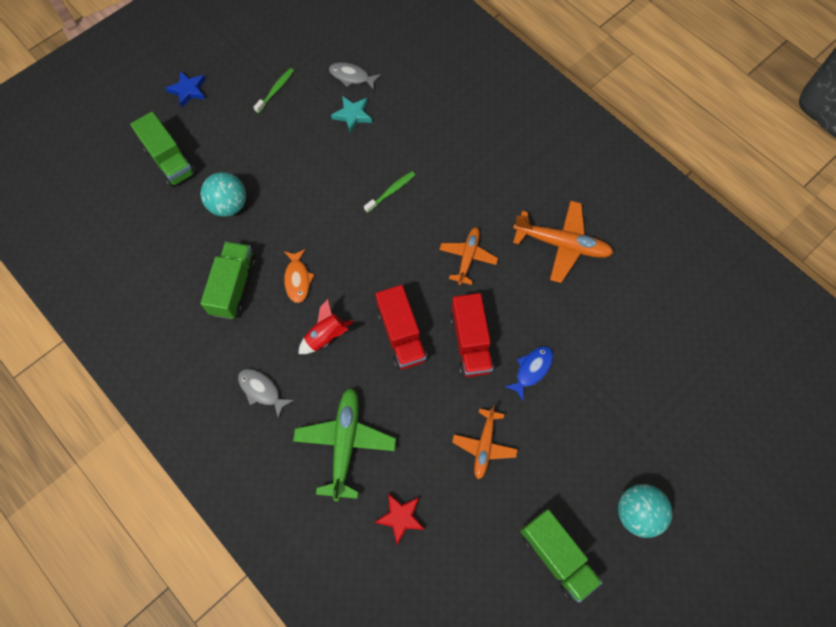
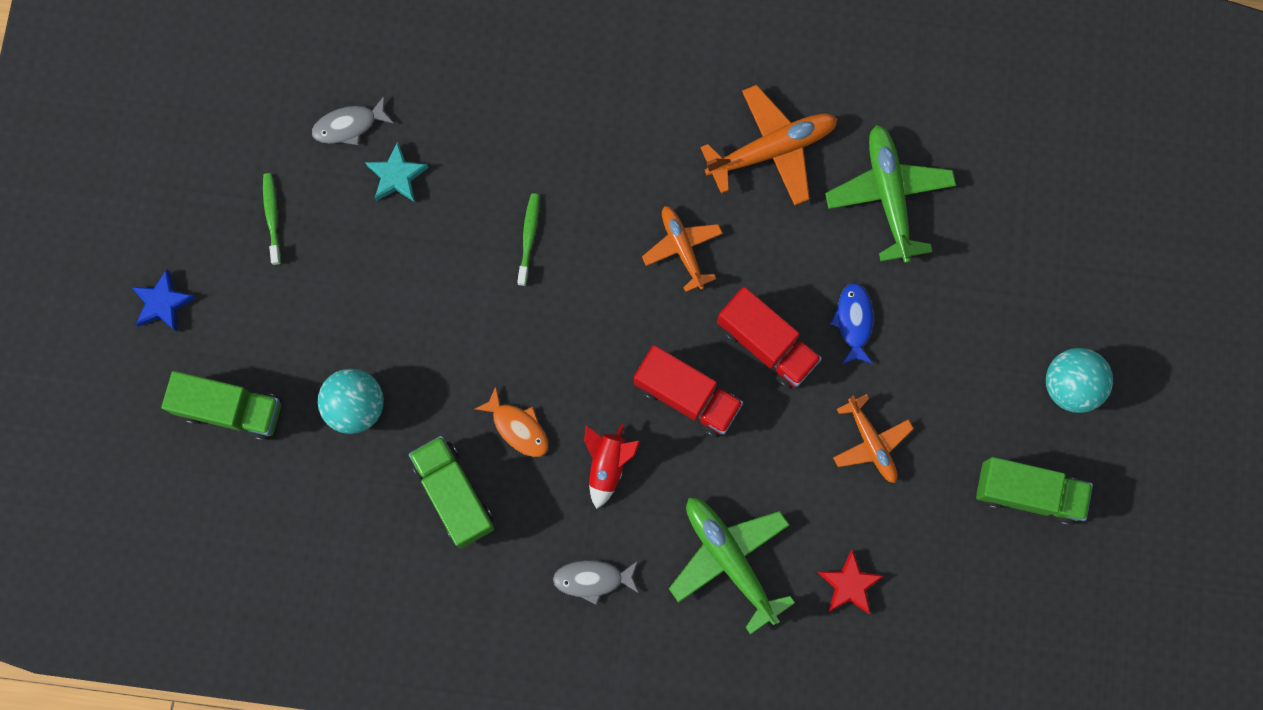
camera: 40 degrees left, 10 degrees up
none -> green plane [825,125,956,263]

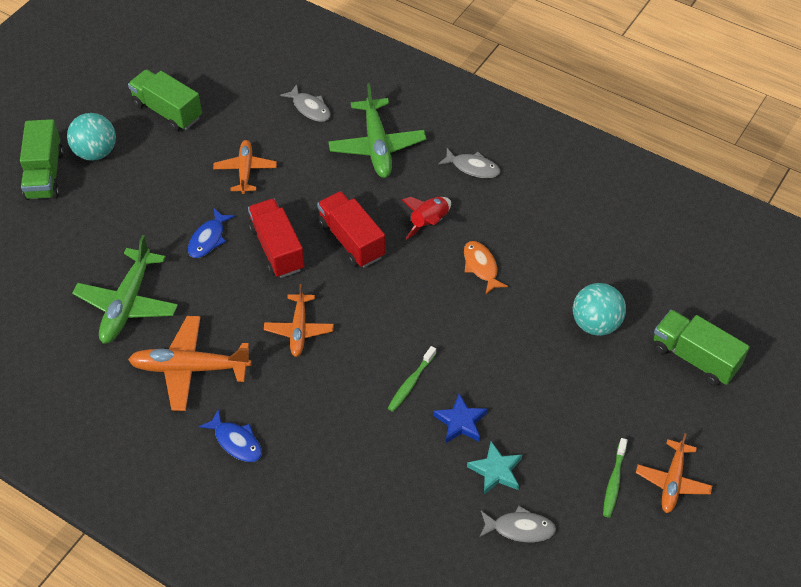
camera: 155 degrees left, 25 degrees down
blue star [132,269,196,332] -> blue star moved to [433,393,488,443]
green truck [409,436,495,548] -> green truck moved to [20,119,64,200]
red star [818,550,883,614] -> grey fish [280,84,330,122]
none -> blue fish [199,409,262,462]
none -> orange plane [636,433,712,513]

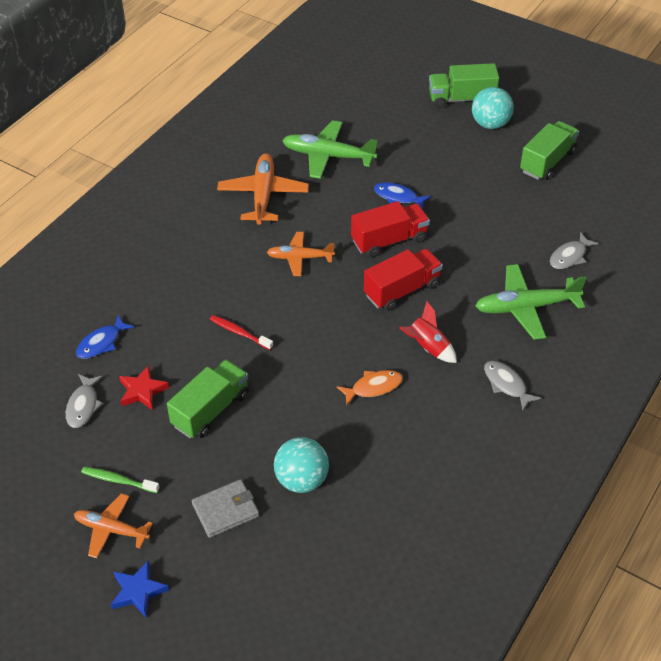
camera: 90 degrees right, 5 degrees down
blue fish [199,409,262,462] -> blue fish moved to [76,315,135,359]
orange plane [213,140,277,194] -> none
green toothbrush [388,346,436,412] -> red toothbrush [210,315,273,350]
blue star [433,393,488,443] -> blue star moved to [111,561,169,617]
grey fish [438,148,500,178] -> grey fish turned 120 degrees clockwise [484,361,541,410]
turquoise star [467,442,522,495] -> red star [119,365,169,410]
green truck [653,310,750,386] -> green truck moved to [167,360,249,439]
none -> grey wallet [192,479,259,538]

